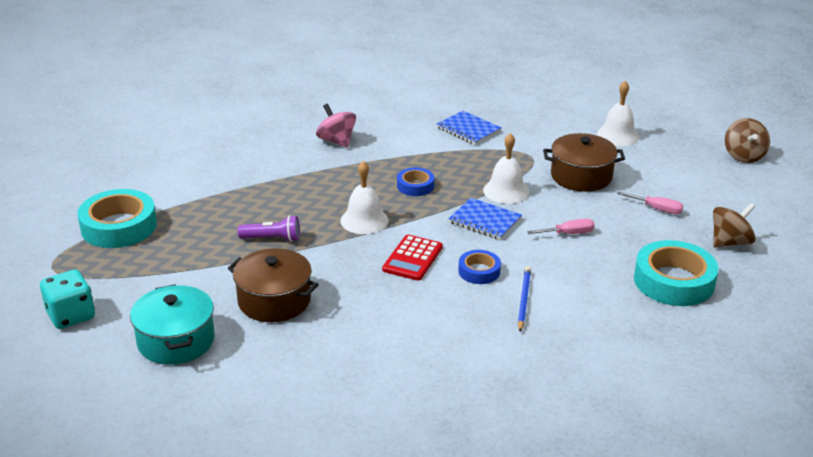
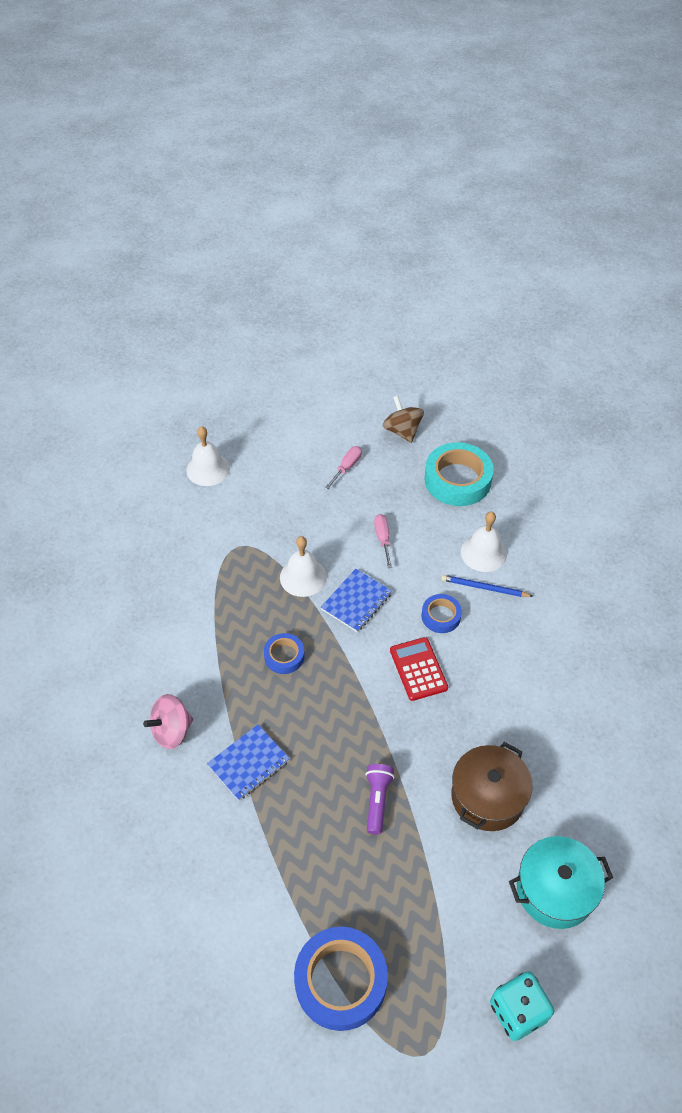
camera: 85 degrees left, 20 degrees up
turquoise tape [77,189,157,248] -> blue tape [294,927,388,1031]
white bell [340,161,389,234] -> white bell moved to [461,512,507,572]
red calculator [382,235,443,281] -> red calculator turned 135 degrees counterclockwise [390,637,448,701]
blue notebook [436,111,502,145] -> blue notebook moved to [207,724,290,800]
brown pot [543,133,625,192] -> none
brown spinning top [725,118,770,163] -> none

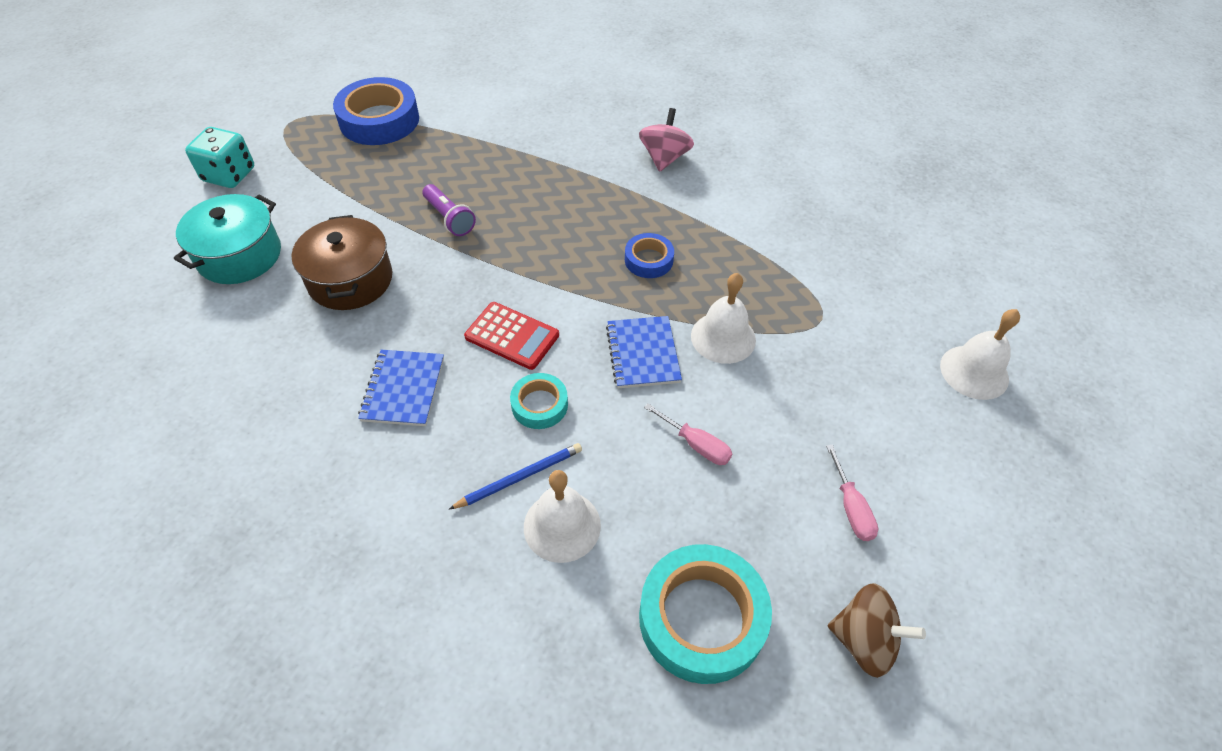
camera: 135 degrees right, 0 degrees up
blue notebook [207,724,290,800] -> blue notebook moved to [358,350,444,426]
blue tape [422,594,462,633] -> turquoise tape [510,373,568,429]

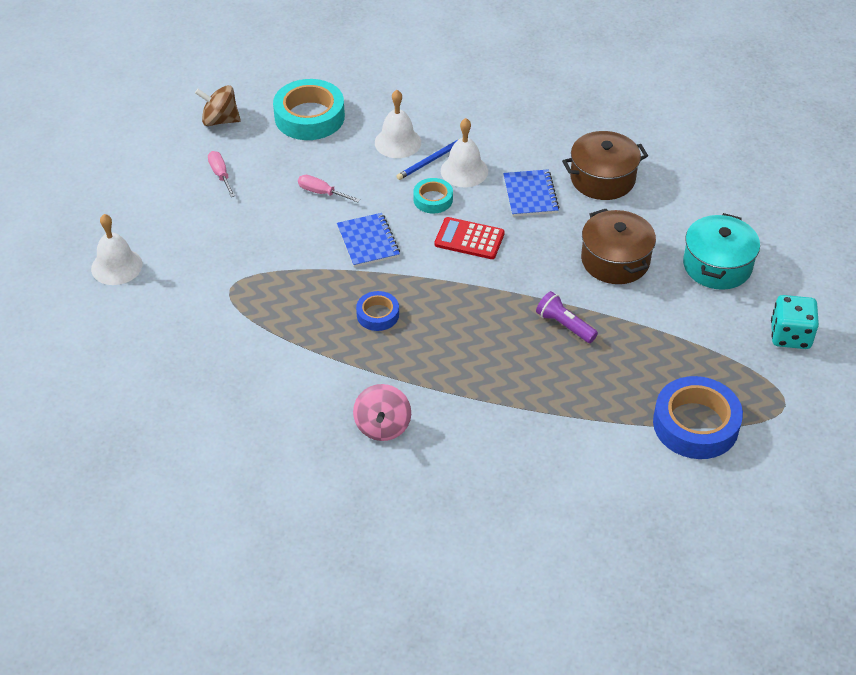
camera: 170 degrees right, 5 degrees down
white bell [691,273,756,364] -> white bell moved to [441,118,488,187]
none -> brown pot [562,131,648,200]

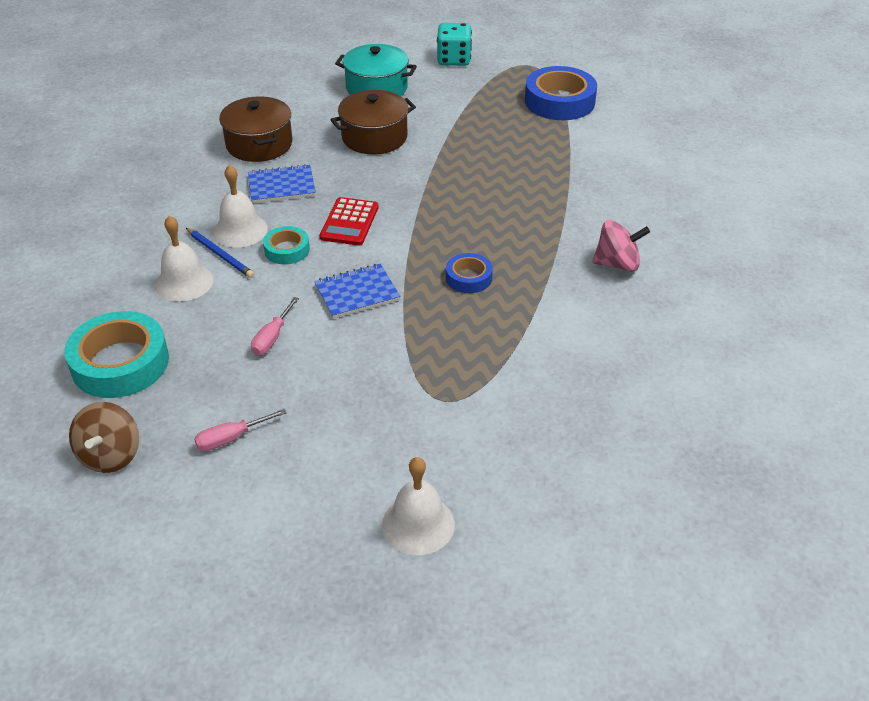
camera: 95 degrees left, 5 degrees down
purple flashlight [536,291,598,343] -> none

